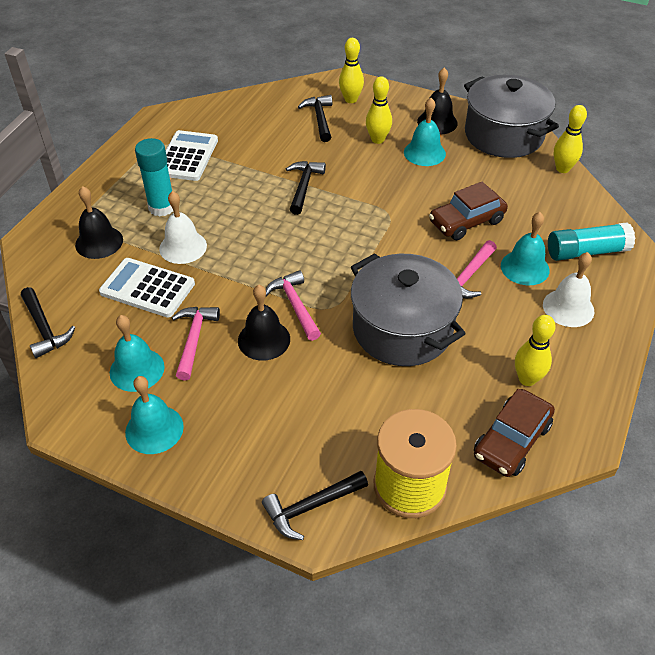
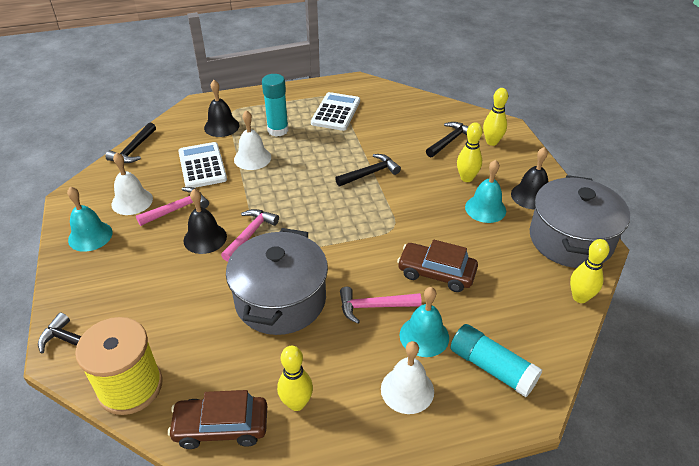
camera: 50 degrees right, 5 degrees down
turquoise bell [110,315,165,392] -> white bell [112,152,153,215]
white calculator [166,130,218,181] -> white calculator turned 45 degrees counterclockwise [311,92,360,131]

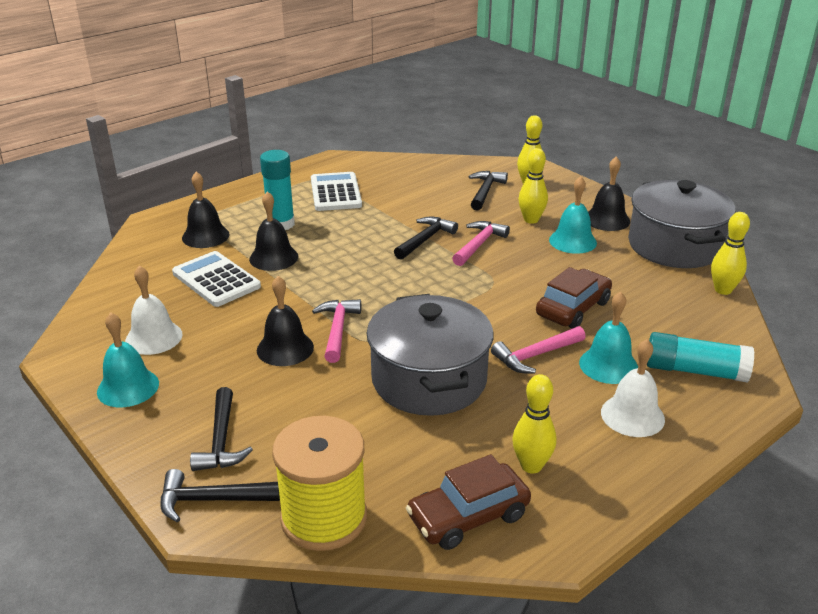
camera: 25 degrees left, 10 degrees down
black hammer [105,122,156,163] -> black hammer moved to [190,387,253,471]
pink hammer [136,187,209,226] -> pink hammer moved to [452,221,510,266]
white bell [234,110,271,170] -> black bell [249,191,298,271]
brown car [397,240,478,292] -> brown car turned 135 degrees clockwise [536,267,612,328]

